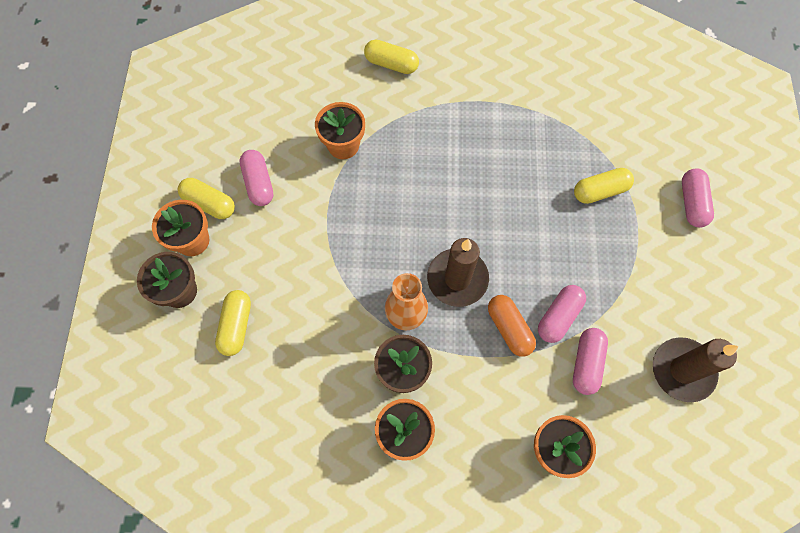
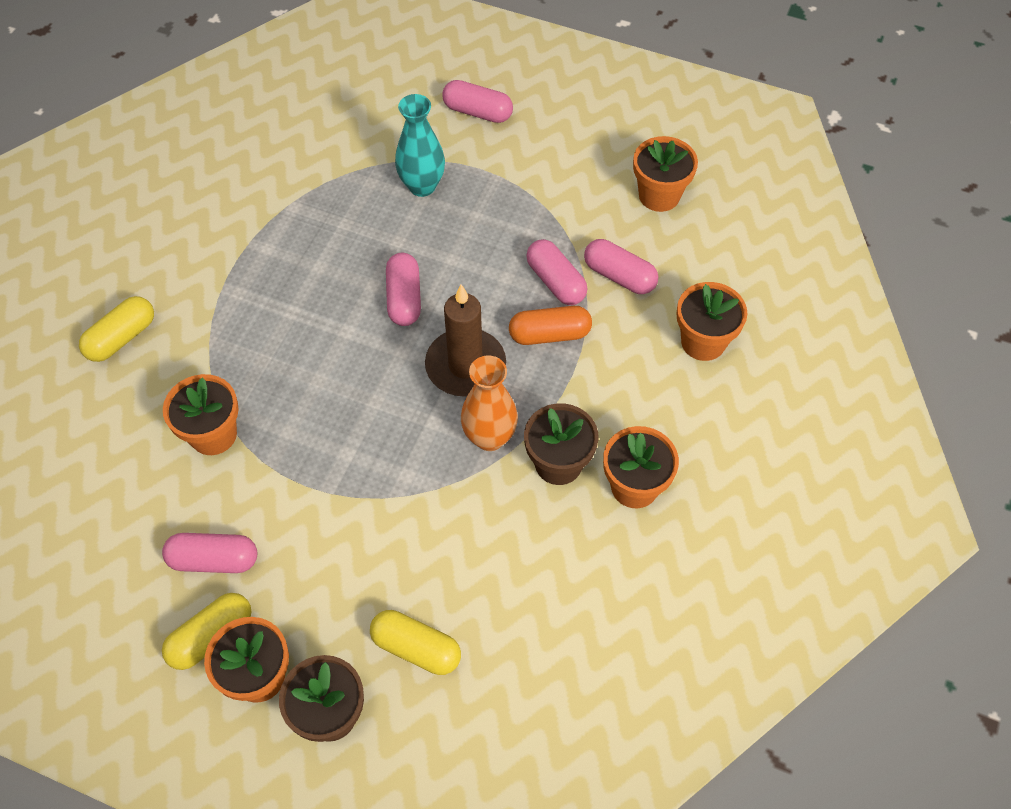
camera: 70 degrees left, 10 degrees down
yellow capsule [574,168,634,204] -> turquoise vase [395,94,445,197]
brown candle [653,337,739,402] -> orange flower pot [633,136,698,212]
none -> pink capsule [386,253,421,326]

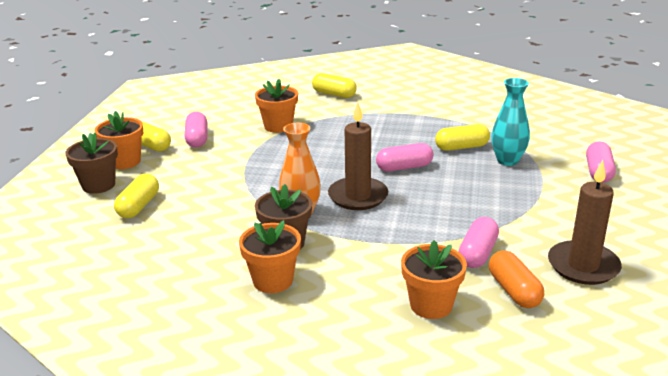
camera: 80 degrees right, 30 degrees down
orange capsule [509,306,592,345] -> orange capsule moved to [489,250,544,308]
pink capsule [526,239,587,305] -> none
orange flower pot [633,136,698,212] -> brown candle [548,160,622,285]
none -> yellow capsule [435,124,490,151]

